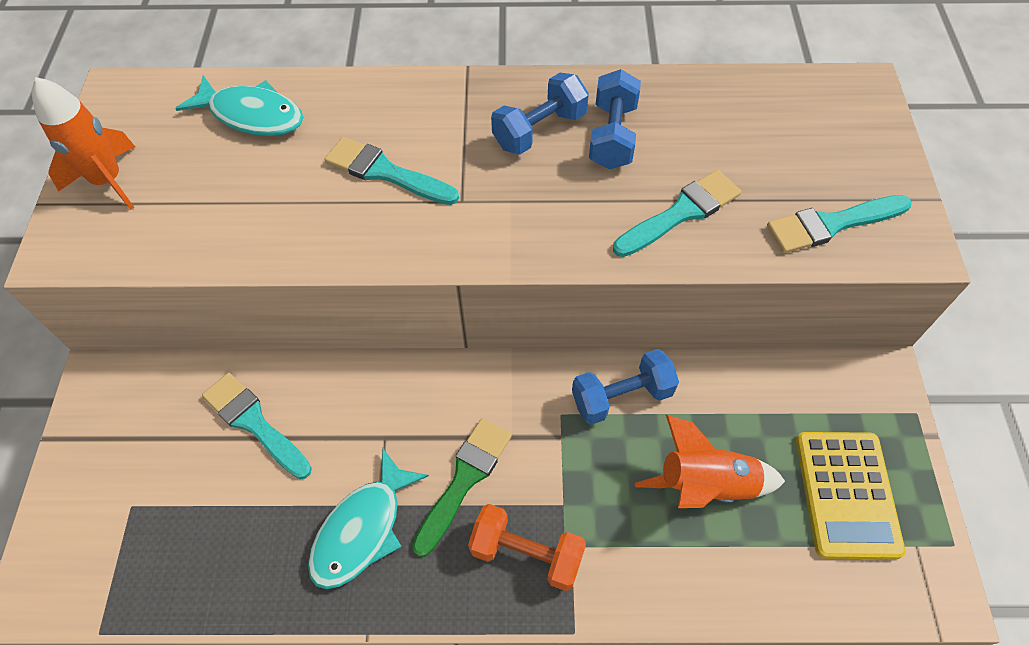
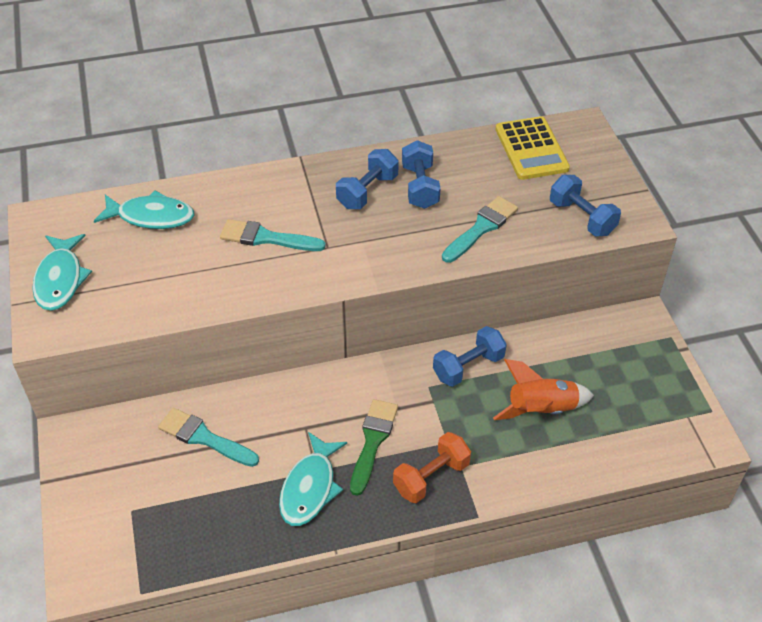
camera: 15 degrees left, 10 degrees down
orange rocket [32,77,135,210] -> turquoise fish [32,234,92,311]
orange dumbbell [468,504,586,591] -> orange dumbbell turned 45 degrees counterclockwise [393,432,471,503]
turquoise brush [767,195,912,253] -> blue dumbbell [550,175,621,237]
yellow calculator [796,432,906,559] -> yellow calculator moved to [496,116,570,180]

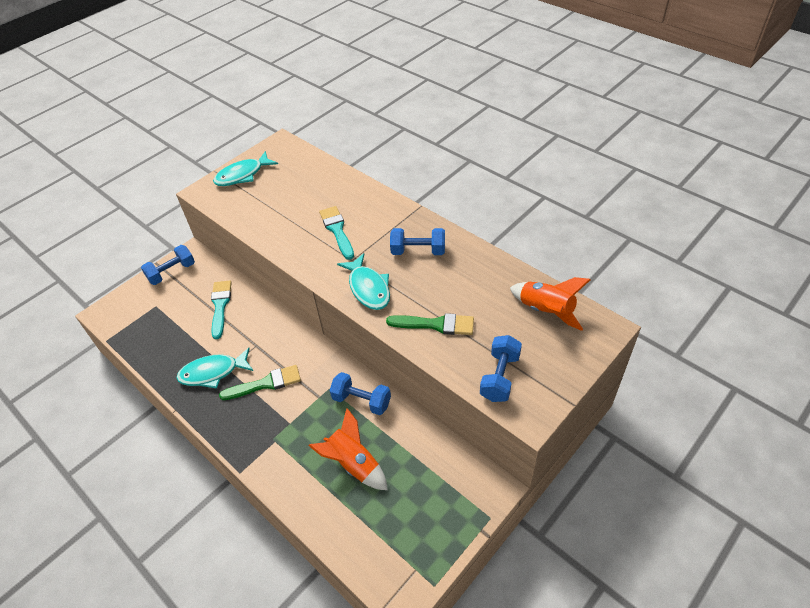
camera: 60 degrees right, 0 degrees up
turquoise fish [94,190,194,229] -> turquoise fish moved to [337,253,390,310]
orange dumbbell [393,432,471,503] -> none
blue dumbbell [402,140,441,209] -> blue dumbbell moved to [141,245,195,285]
turquoise brush [442,196,518,263] -> green brush [386,313,474,335]
yellow calculator [496,116,570,180] -> orange rocket [510,277,591,331]

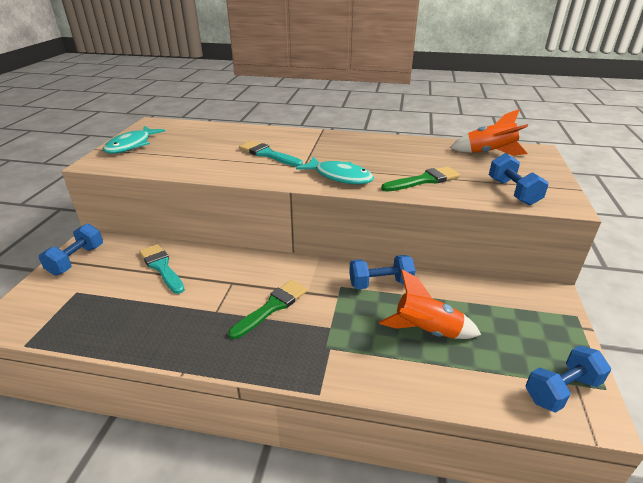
camera: 35 degrees left, 15 degrees down
turquoise fish [176,348,253,389] -> none
blue dumbbell [390,228,445,255] -> blue dumbbell moved to [526,345,612,413]

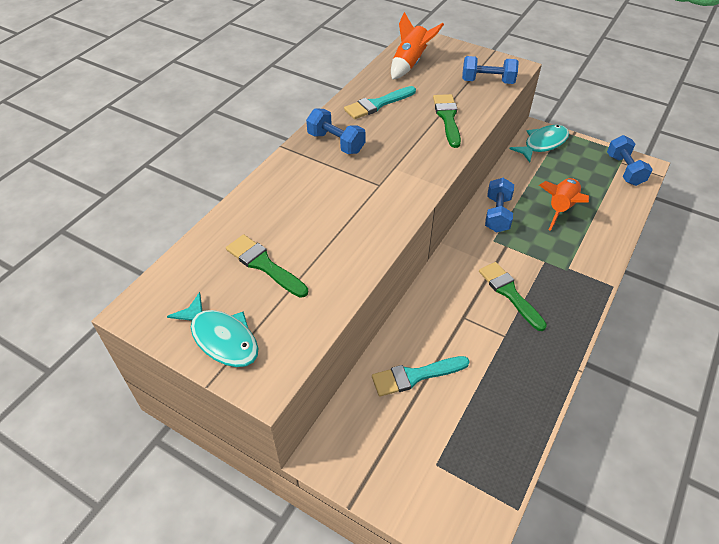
camera: 70 degrees left, 15 degrees up
blue dumbbell [39,224,103,276] -> blue dumbbell moved to [306,108,365,154]
turquoise brush [239,141,303,167] -> turquoise brush moved to [344,86,416,119]
turquoise fish [296,157,374,184] -> turquoise fish moved to [509,125,569,163]
none -> green brush [226,234,308,298]

